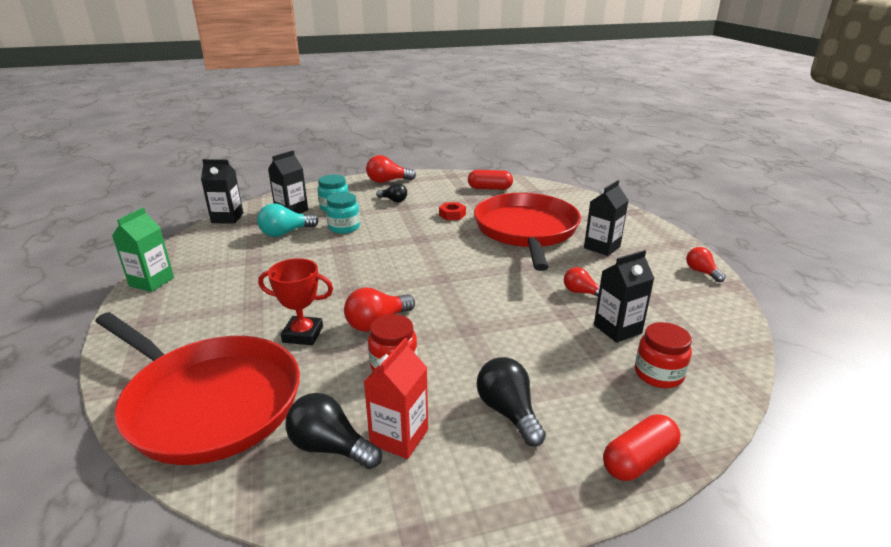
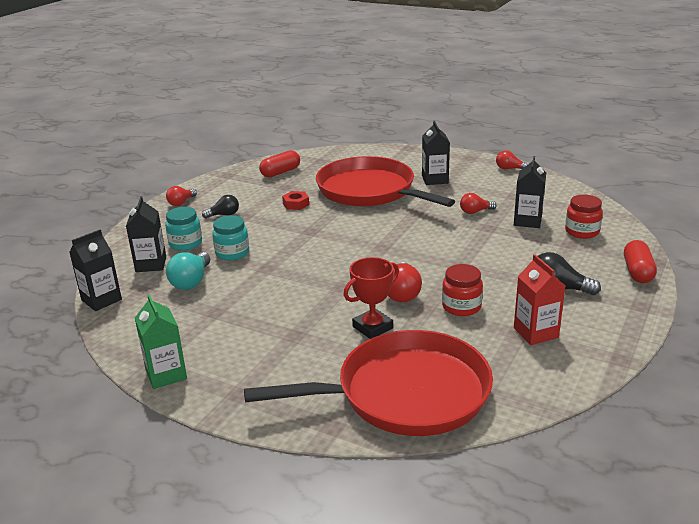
camera: 45 degrees left, 0 degrees up
black light bulb [286,393,382,469] -> none
red light bulb [366,155,416,183] -> red light bulb [166,186,197,206], size x0.65

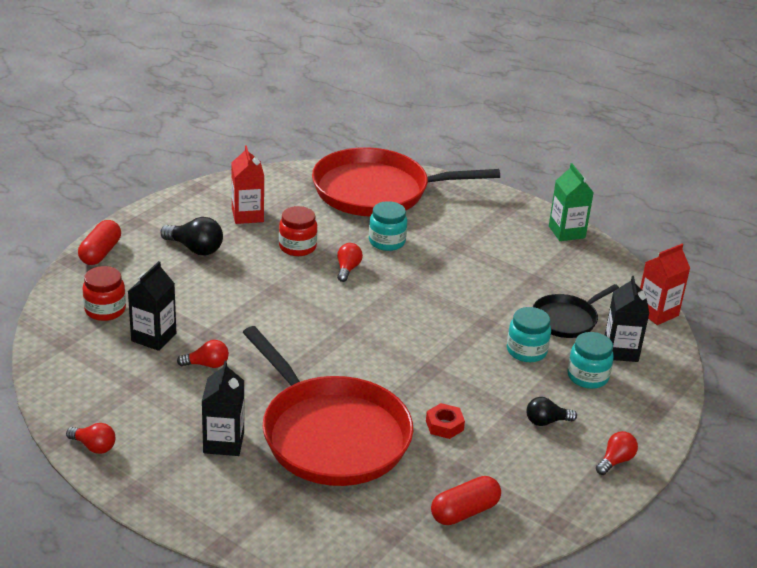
camera: 175 degrees left, 5 degrees up
black carton [69,229,122,311] -> red carton [640,244,690,325]
turquoise light bulb [166,252,210,290] -> black pan [533,284,619,338]
red trophy [344,257,399,339] -> turquoise jar [369,201,407,251]
red light bulb [388,262,422,302] -> red light bulb [337,243,363,282], size x0.65

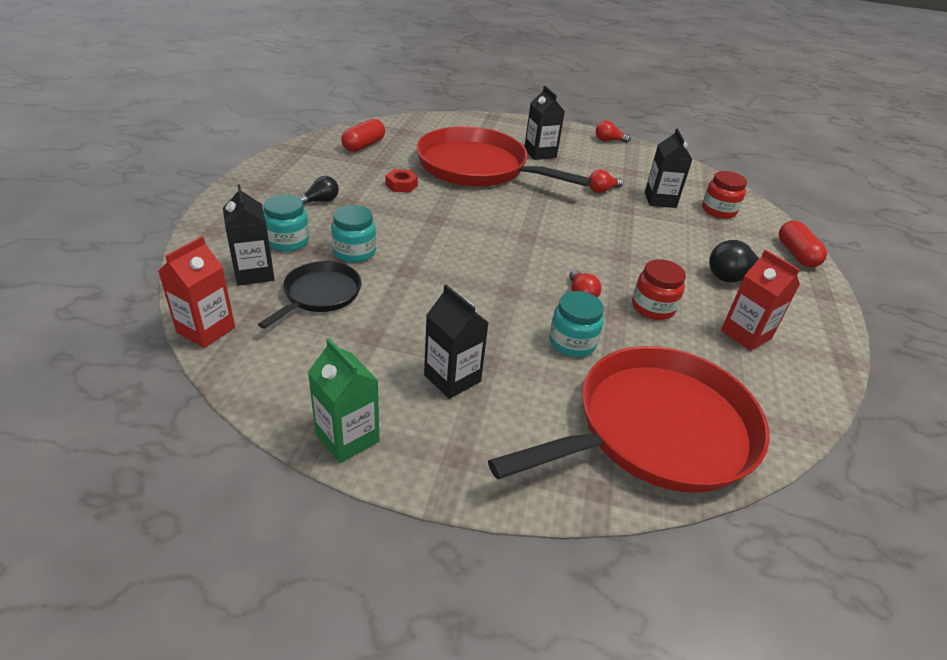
camera: 155 degrees right, 5 degrees up
red light bulb [596,431,638,475] -> none
none -> black carton [424,285,489,399]

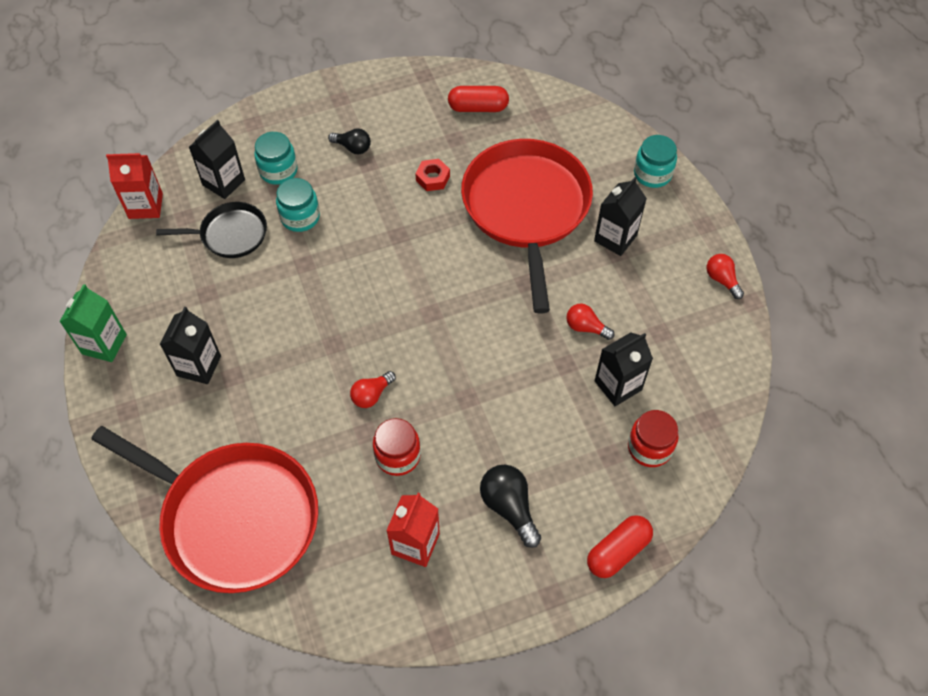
camera: 60 degrees right, 20 degrees up
turquoise jar [549,291,604,357] -> turquoise jar moved to [634,135,677,188]

